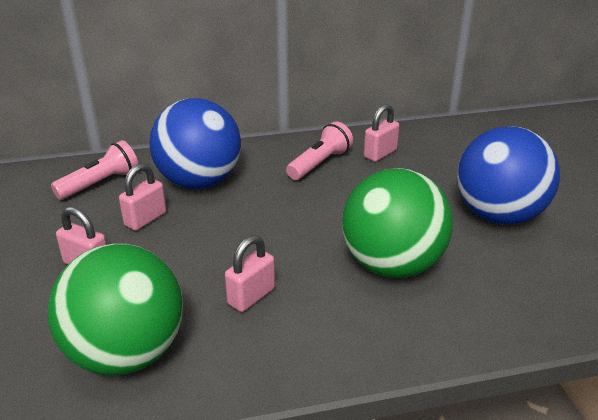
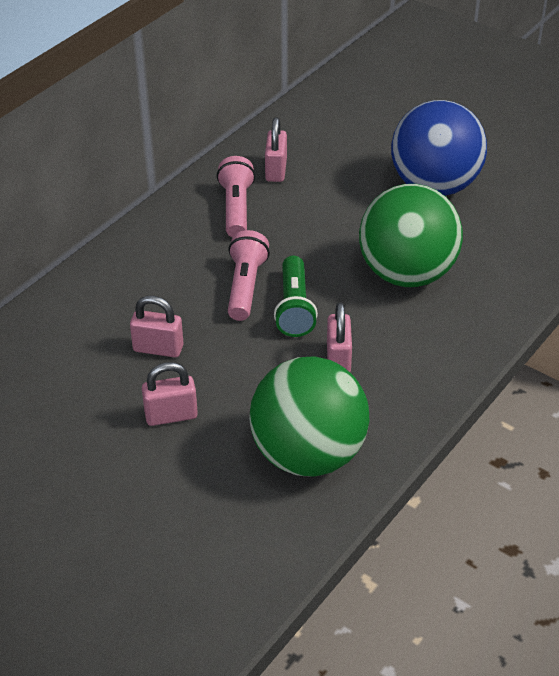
camera: 40 degrees left, 10 degrees up
pink flashlight [51,140,138,200] -> pink flashlight moved to [228,230,270,321]
pink padlock [119,163,167,231] -> pink padlock turned 75 degrees counterclockwise [130,296,183,357]
blue ball [149,98,241,189] -> none
none -> green flashlight [274,256,318,337]

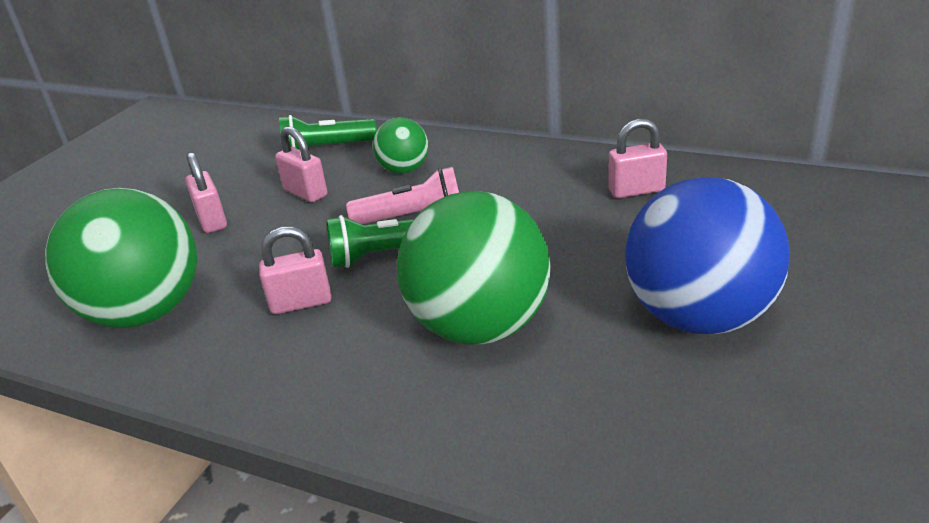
camera: 80 degrees right, 10 degrees down
pink padlock [130,296,183,357] -> pink padlock turned 45 degrees counterclockwise [275,126,327,202]
pink flashlight [216,156,255,238] -> none
none -> green flashlight [279,115,377,150]
none -> green ball [373,118,428,174]

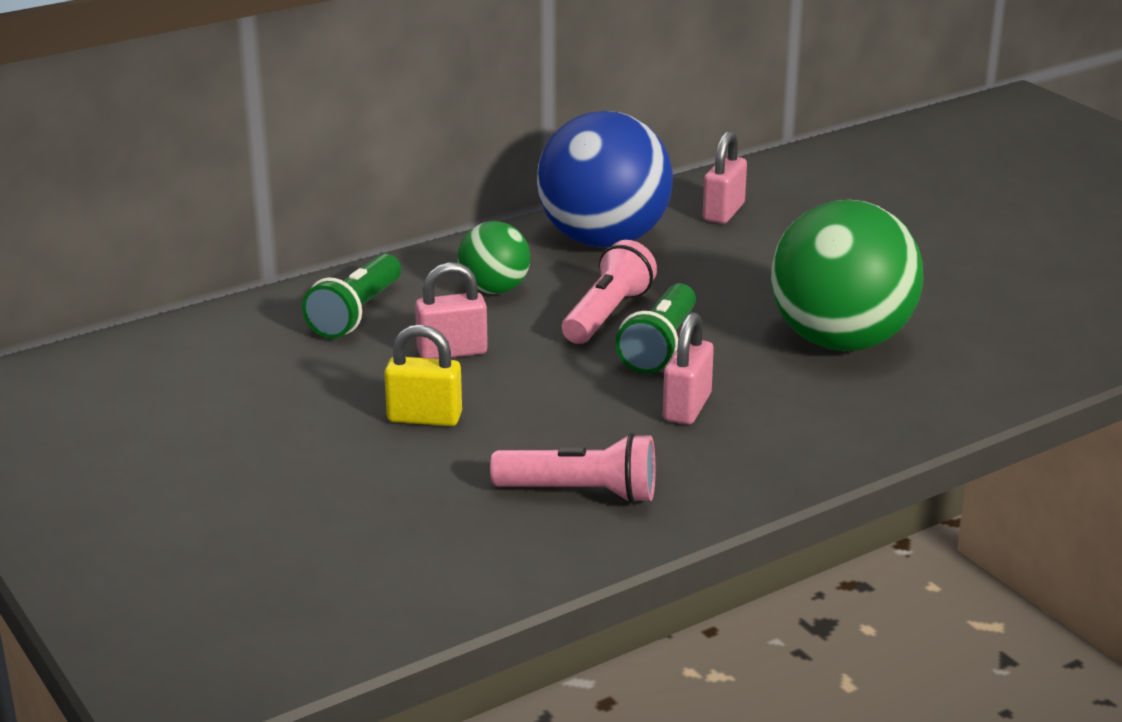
camera: 60 degrees left, 5 degrees down
green ball [45,188,197,328] -> pink flashlight [490,433,656,504]
pink padlock [185,152,227,233] -> yellow padlock [384,324,462,426]
blue ball [625,177,790,334] -> blue ball moved to [537,111,673,248]

